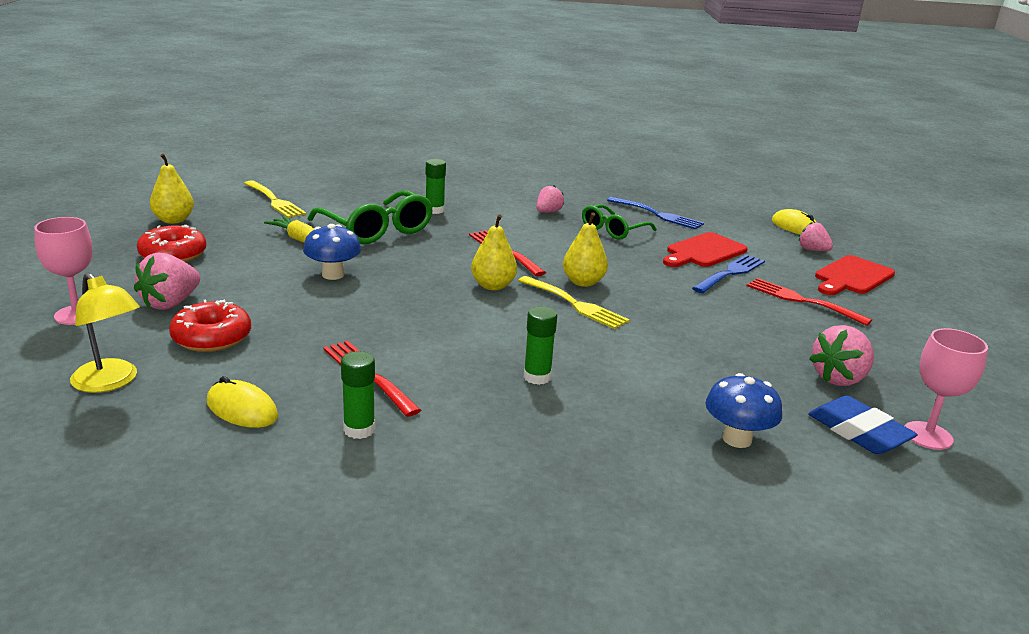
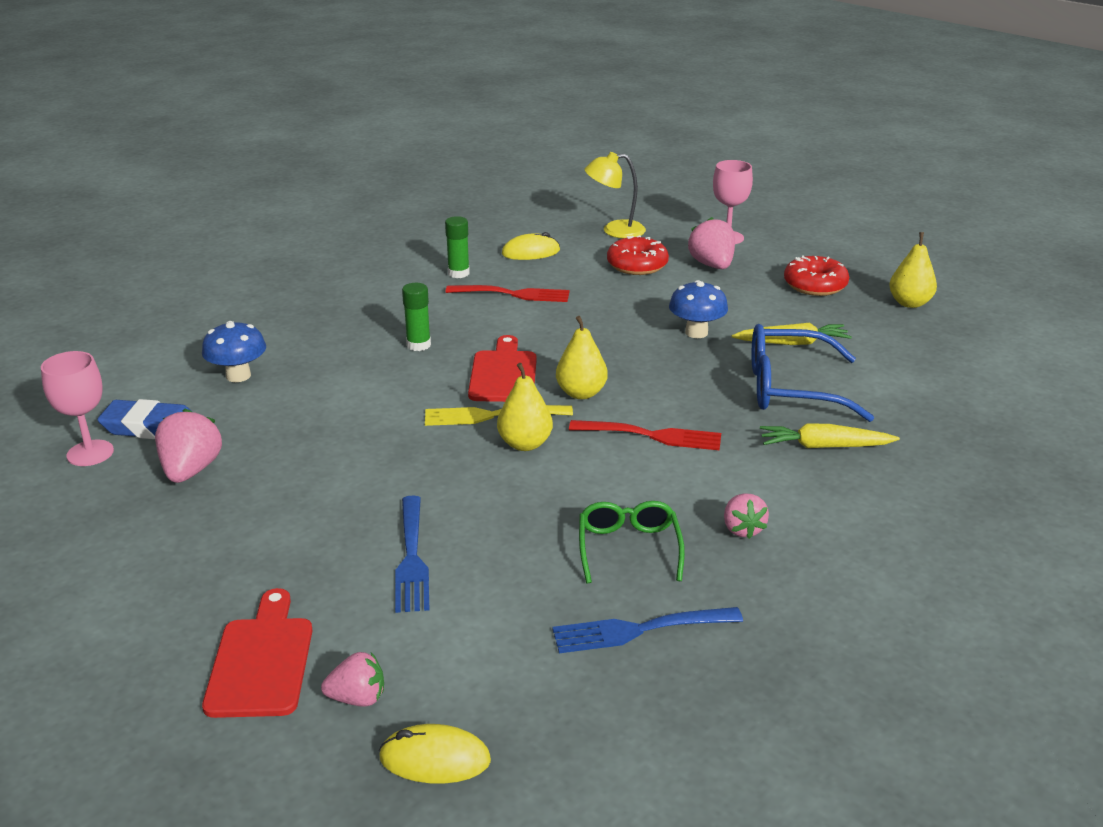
camera: 135 degrees right, 5 degrees up
yellow fork [244,180,306,218] -> none
green glasses [307,190,433,244] -> blue glasses [752,324,874,422]
green glue stick [426,159,446,214] -> yellow carrot [760,423,900,448]
red cutting board [663,232,748,267] -> red cutting board moved to [468,335,537,402]
red fork [747,278,872,326] -> none

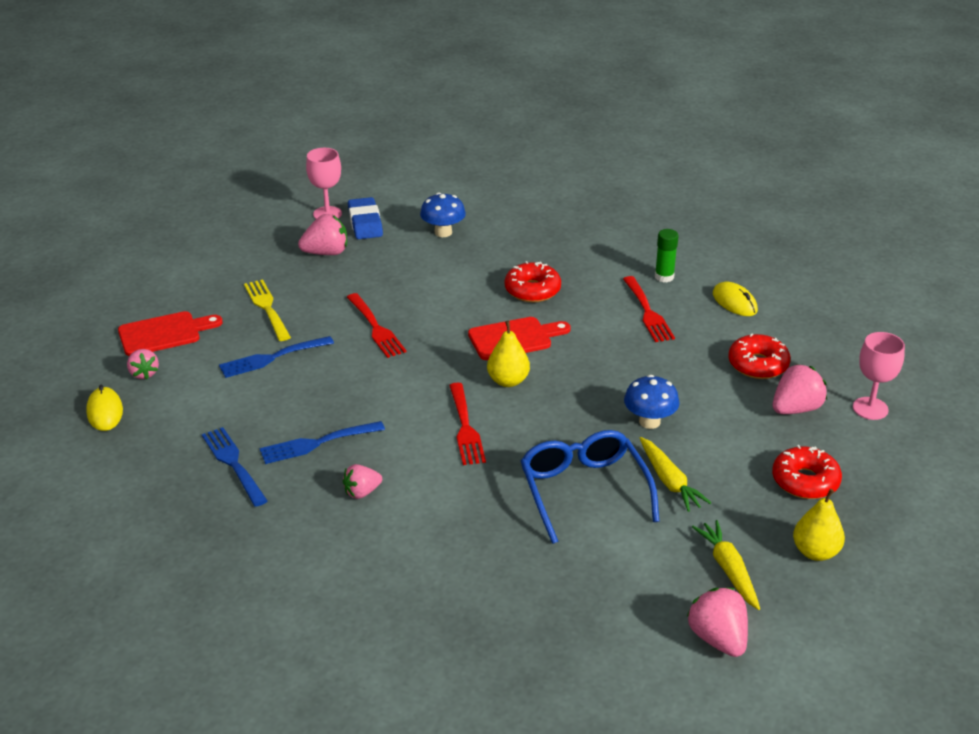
camera: 70 degrees right, 5 degrees up
green glue stick [402,283,431,351] -> red donut [505,261,561,302]
yellow fork [425,405,573,426] -> yellow fork moved to [244,280,291,341]
yellow pear [497,363,553,451] -> none
green glasses [579,501,685,584] -> blue fork [260,421,385,464]
yellow lamp [585,152,646,238] -> none
yellow carrot [760,423,900,448] -> yellow carrot moved to [692,520,760,610]
none -> red fork [347,293,407,358]
none -> pink strawberry [686,588,748,657]

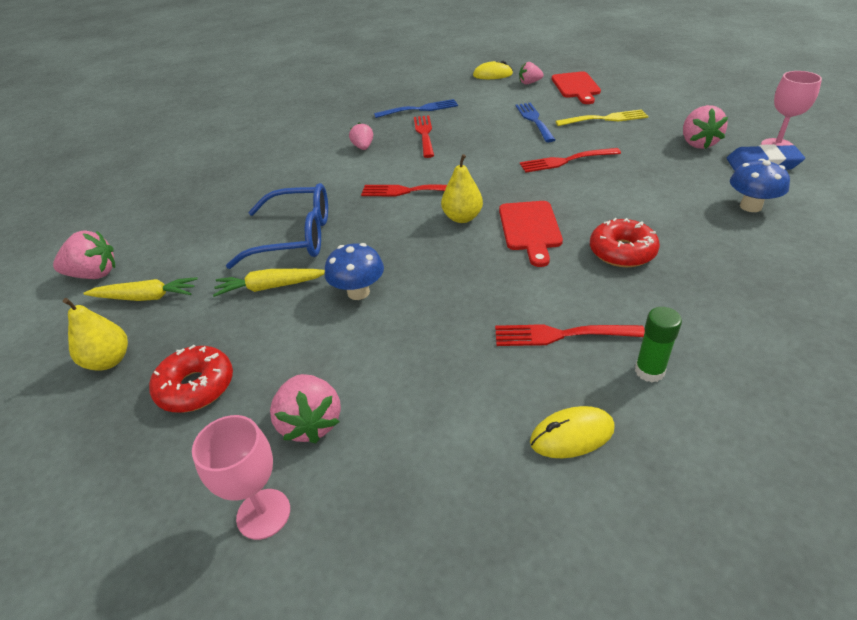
camera: 110 degrees right, 5 degrees up
blue fork [260,421,385,464] -> red fork [414,115,434,158]
red donut [728,334,791,379] -> none

